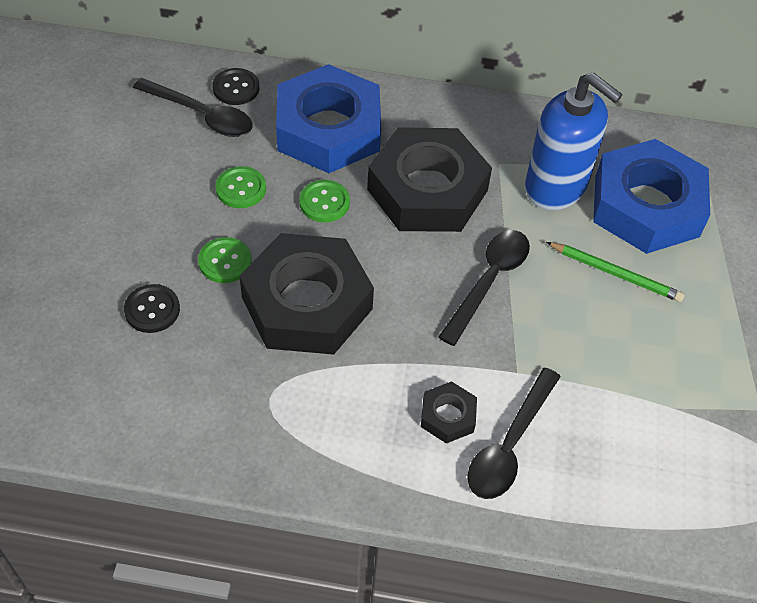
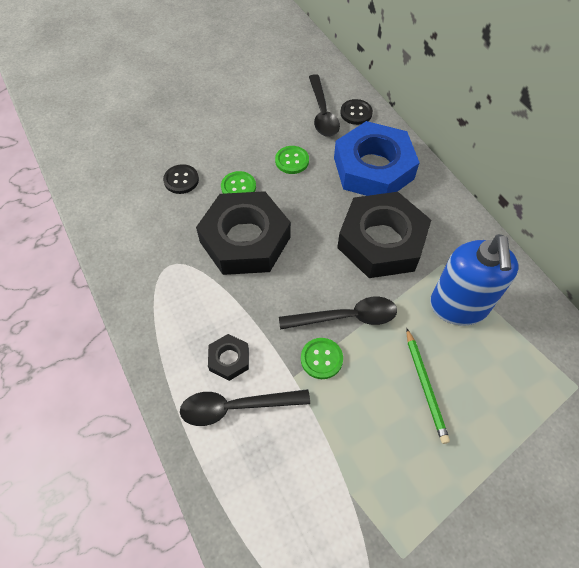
camera: 55 degrees right, 5 degrees up
green button [299,180,350,222] -> green button moved to [301,338,343,379]
blue nut [593,139,710,254] -> none

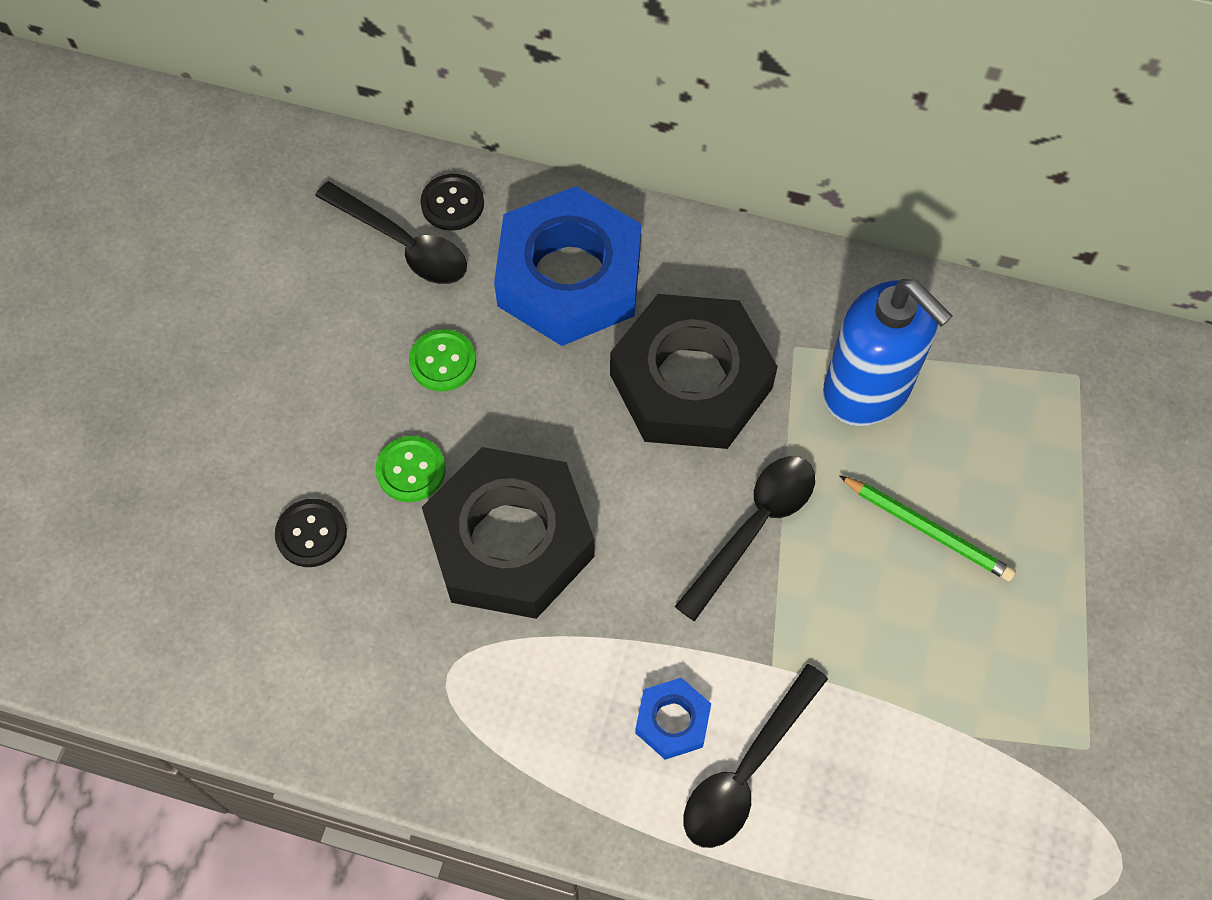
camera: 45 degrees left, 5 degrees up
black nut [208,334,249,381] -> blue nut [635,678,711,760]
green button [301,338,343,379] -> none

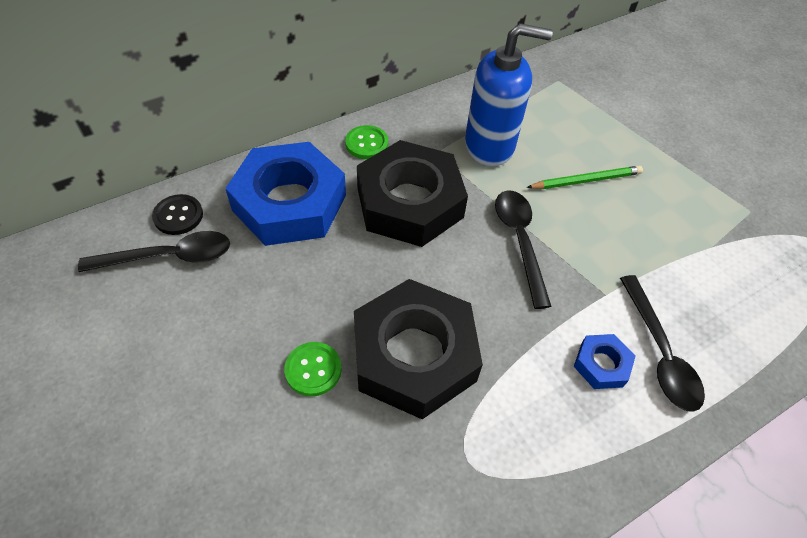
camera: 50 degrees left, 10 degrees down
black button [275,499,347,567] -> none
green button [409,329,476,392] -> green button moved to [345,125,388,159]

